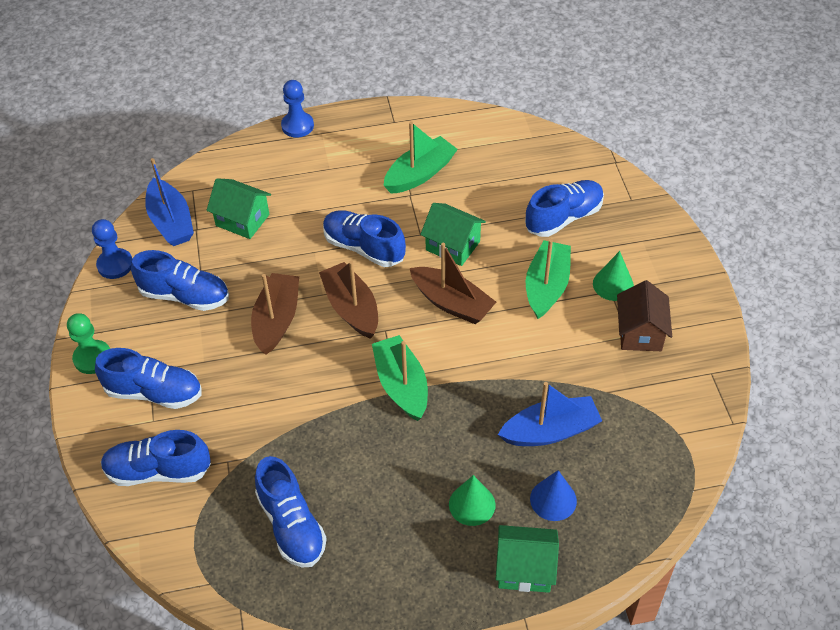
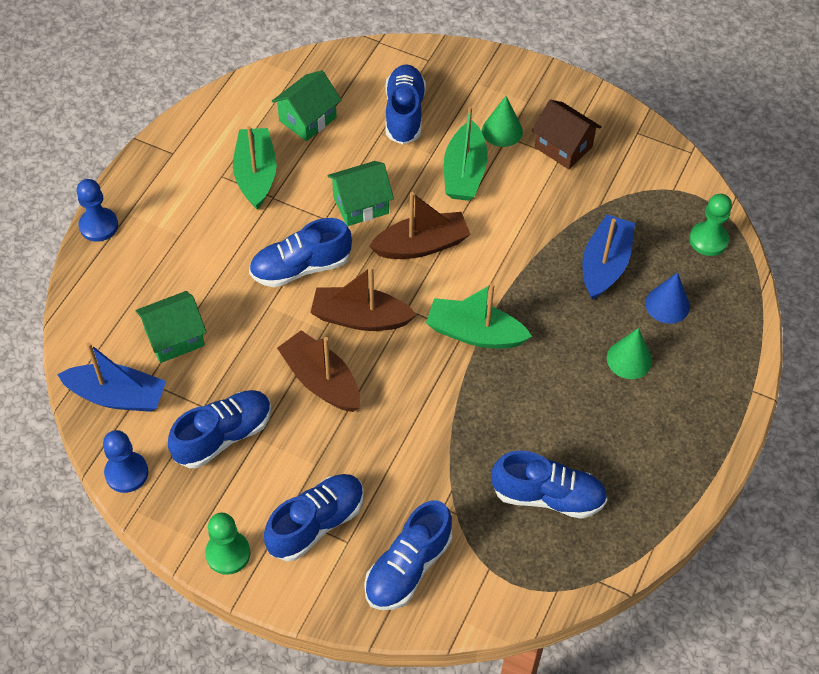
camera: 55 degrees left, 5 degrees up
green house [496,525,559,593] -> green house moved to [272,70,341,141]
green boat [526,239,571,319] -> green boat turned 135 degrees counterclockwise [444,106,488,201]
none -> green pawn [689,194,732,256]

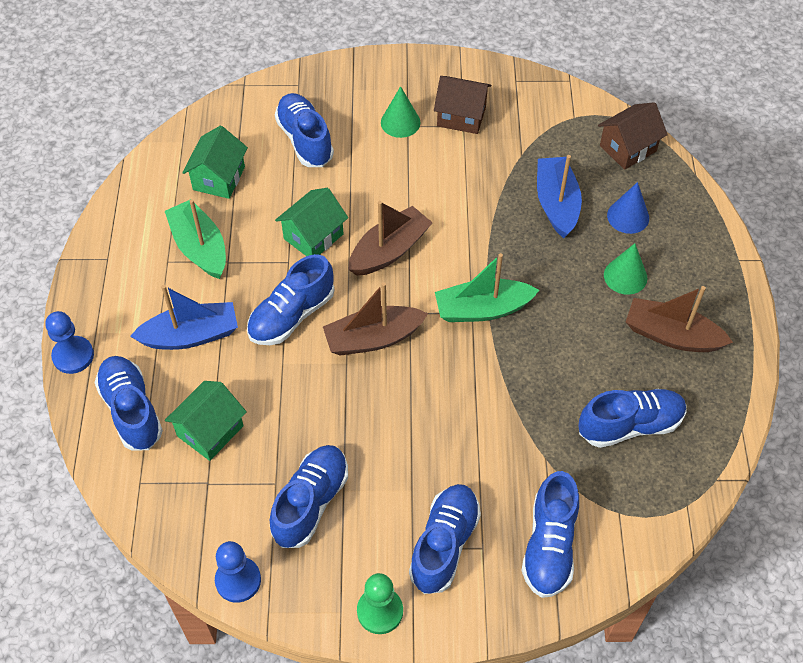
camera: 25 degrees left, 0 degrees up
blue boat [57,342,166,412] -> blue boat moved to [130,285,238,350]
brown boat [277,330,360,412] -> brown boat moved to [626,286,733,352]
green boat [444,106,488,201] -> none
green pawn [689,194,732,256] -> brown house [598,102,668,170]
none -> blue shoe [95,356,163,451]

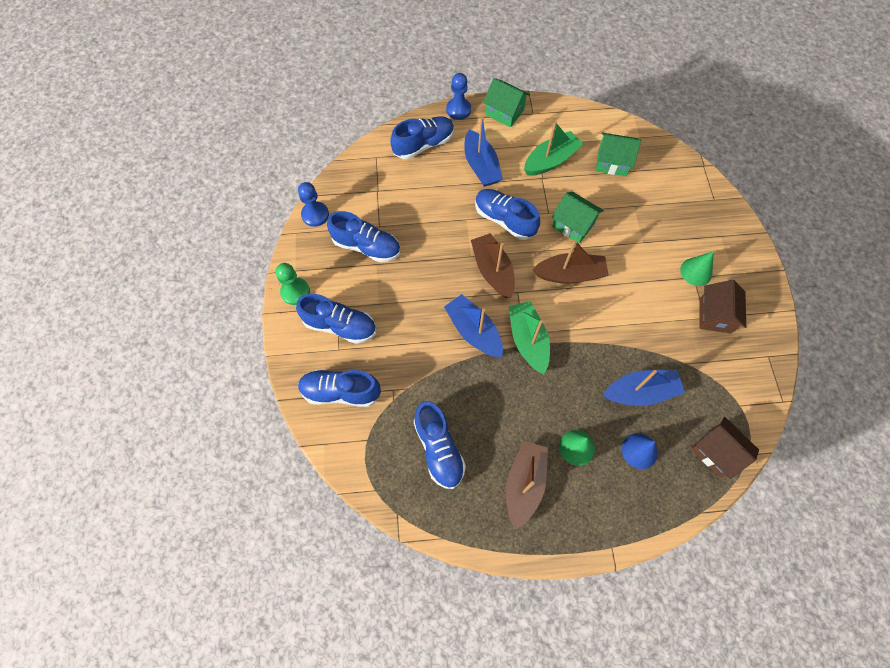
camera: 85 degrees right, 10 degrees up
green house [165,381,247,461] -> green house moved to [483,78,530,127]
blue shoe [275,93,334,167] -> none
brown boat [348,201,433,276] -> brown boat turned 45 degrees counterclockwise [532,240,609,284]
none -> blue boat [444,294,503,357]

